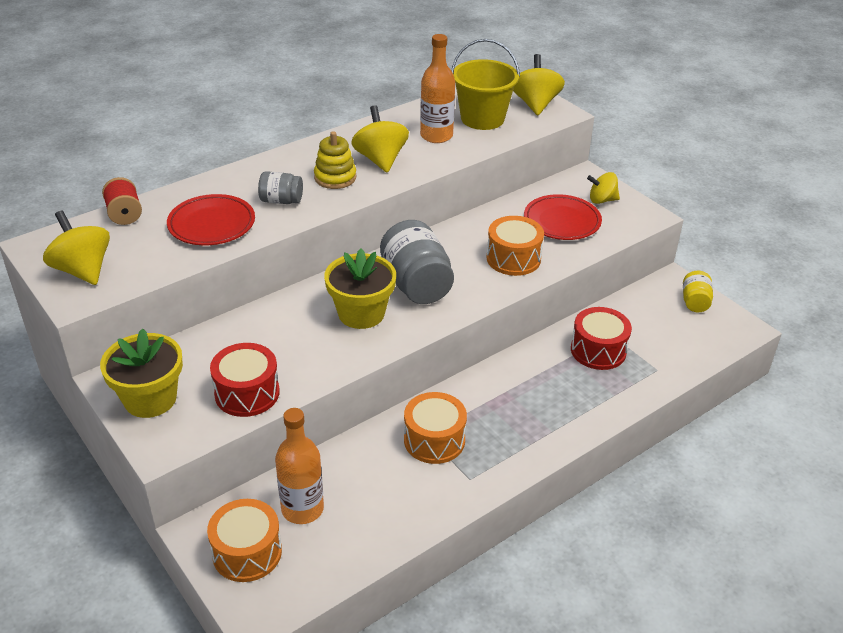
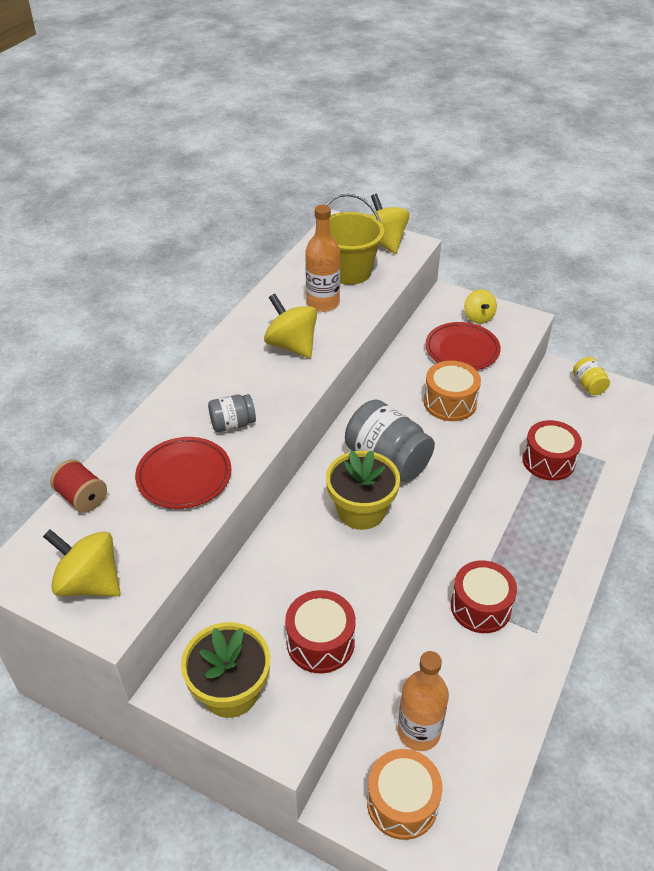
camera: 25 degrees left, 5 degrees up
yellow stacking toy [314,131,356,189] -> none
orange drum [404,392,467,464] -> red drum [451,560,517,633]
yellow spinning top [587,172,620,204] -> yellow spinning top turned 75 degrees counterclockwise [464,289,497,324]

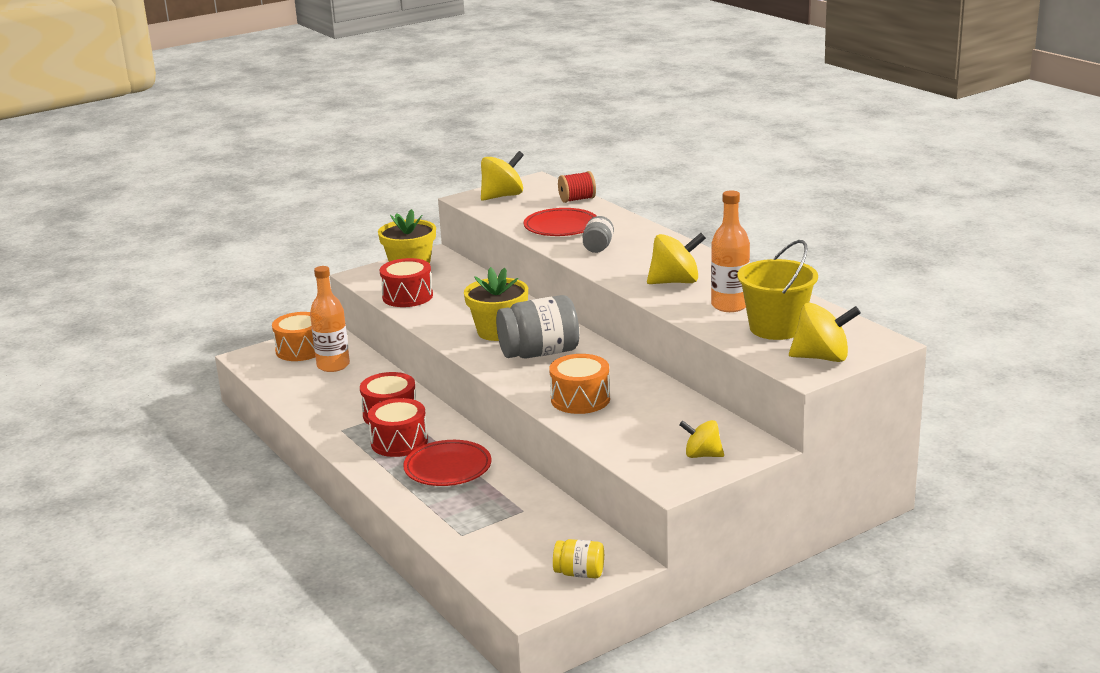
camera: 120 degrees right, 20 degrees down
red plate [425,322,501,370] -> red plate moved to [403,440,492,486]
red drum [522,420,582,481] -> red drum moved to [368,398,428,457]

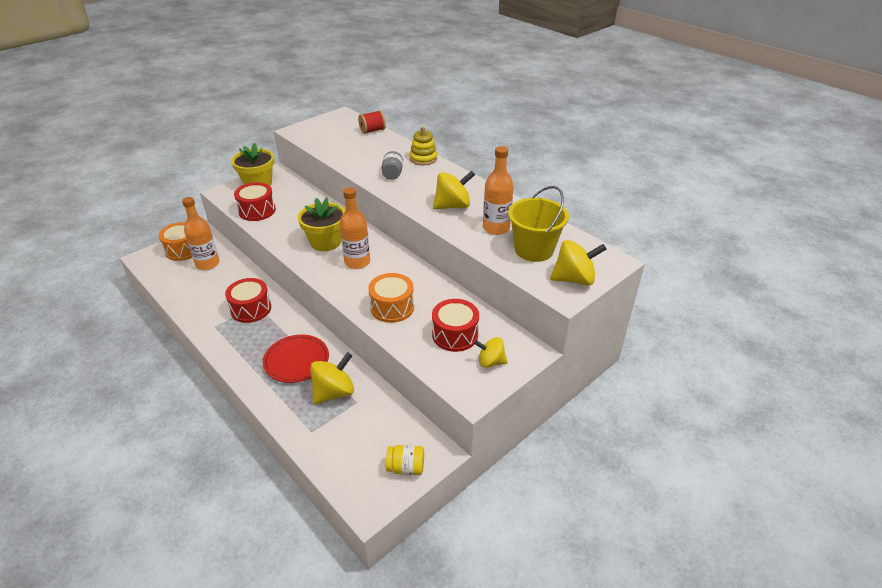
camera: 10 degrees left, 15 degrees up
red drum [368,398,428,457] -> red drum moved to [432,299,479,352]
yellow spinning top [481,151,524,201] -> yellow spinning top moved to [310,352,354,404]
grey jar [496,295,579,358] -> orange bottle [339,187,370,269]
red plate [524,208,596,236] -> none
none -> yellow stacking toy [410,127,437,165]

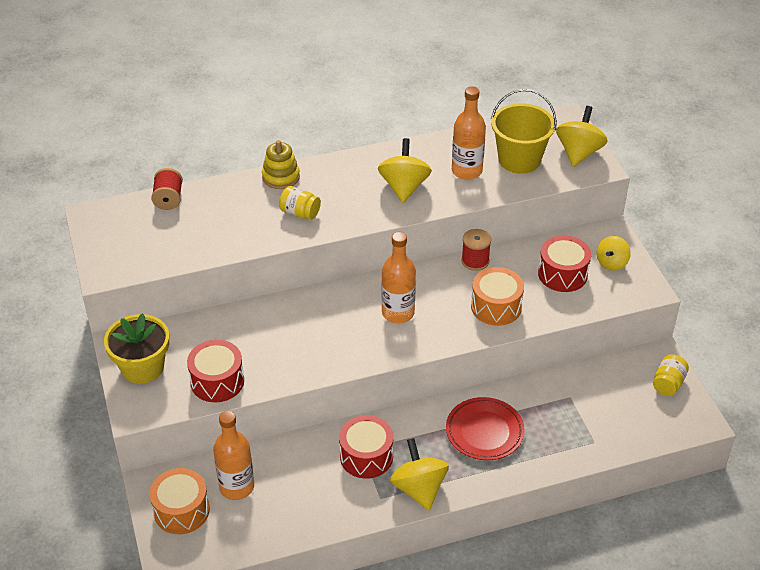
camera: 65 degrees left, 5 degrees up
yellow flower pot [298,198,345,251] -> none
yellow spinning top [310,352,354,404] -> yellow spinning top moved to [390,438,449,510]
grey jar [381,151,403,180] -> yellow jar [279,186,321,220]
none -> red spool [461,229,491,271]

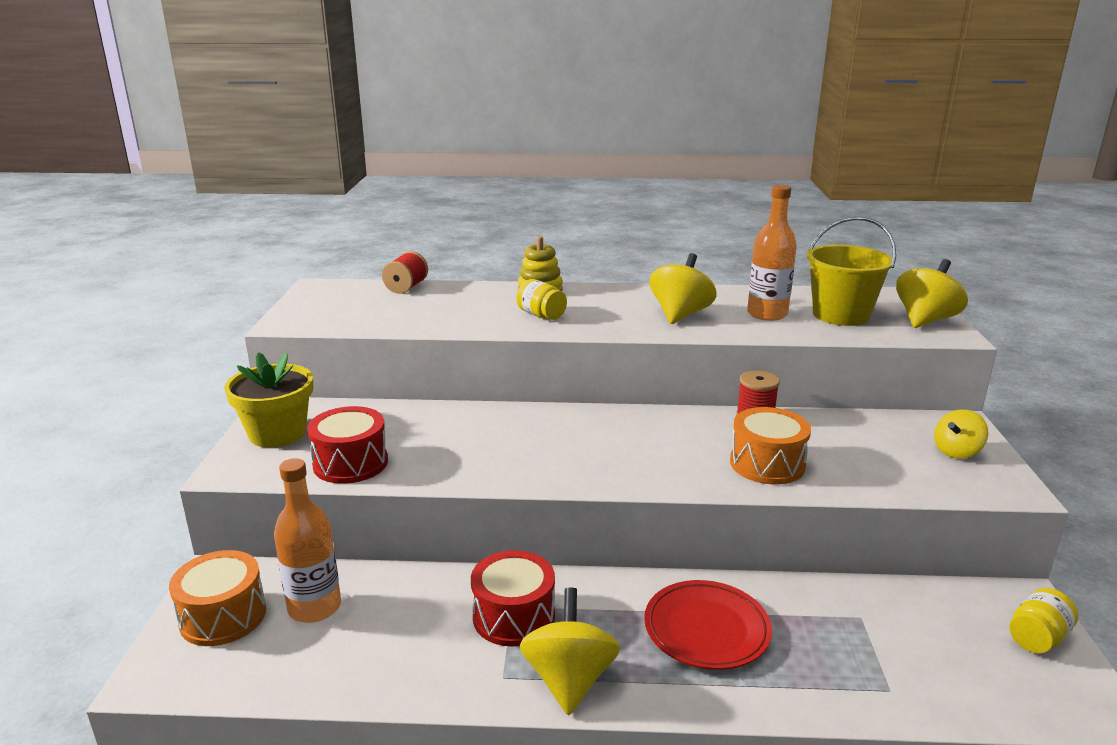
camera: 20 degrees right, 20 degrees down
orange bottle [382,232,416,323] -> none
red drum [538,235,591,292] -> none

